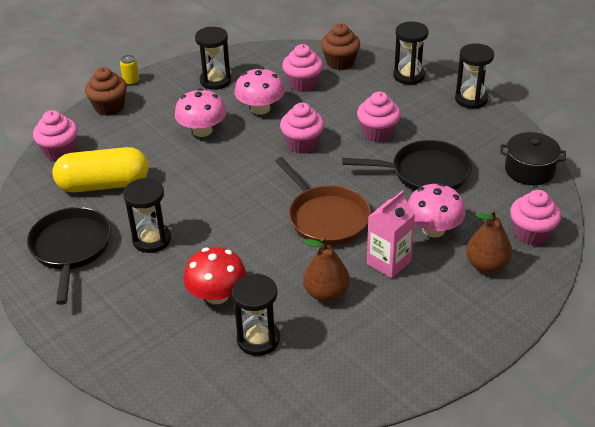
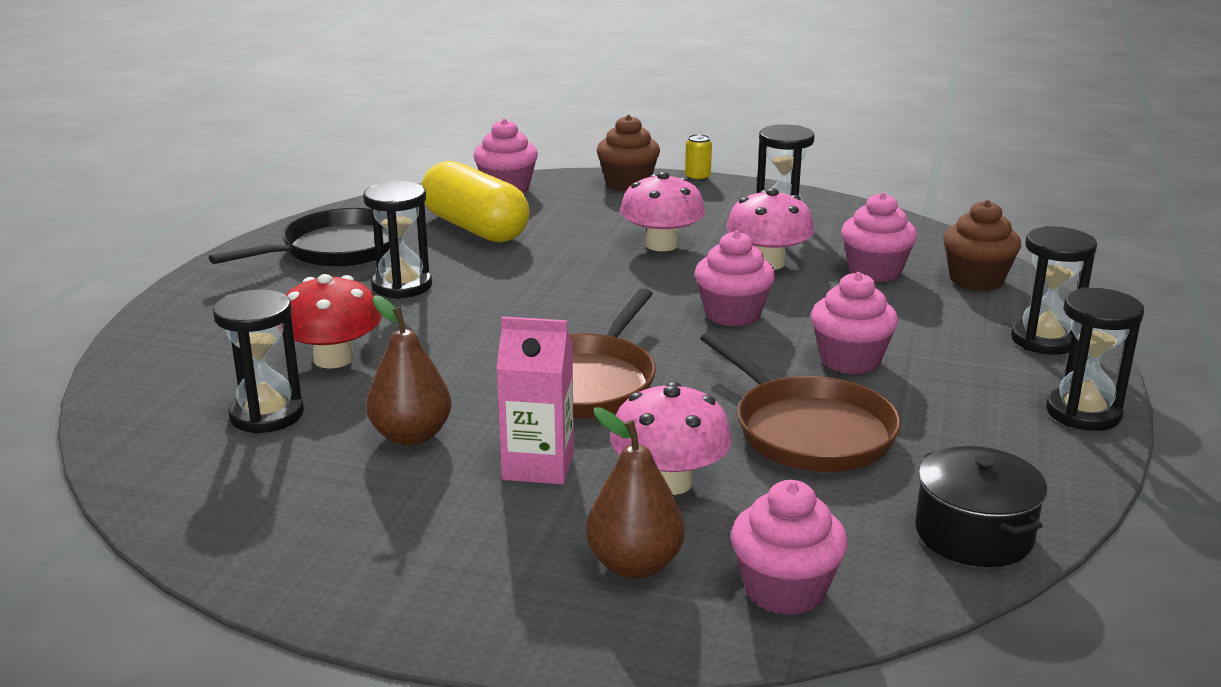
camera: 55 degrees right, 15 degrees down
black pan [342,140,472,191] -> brown pan [700,332,901,472]

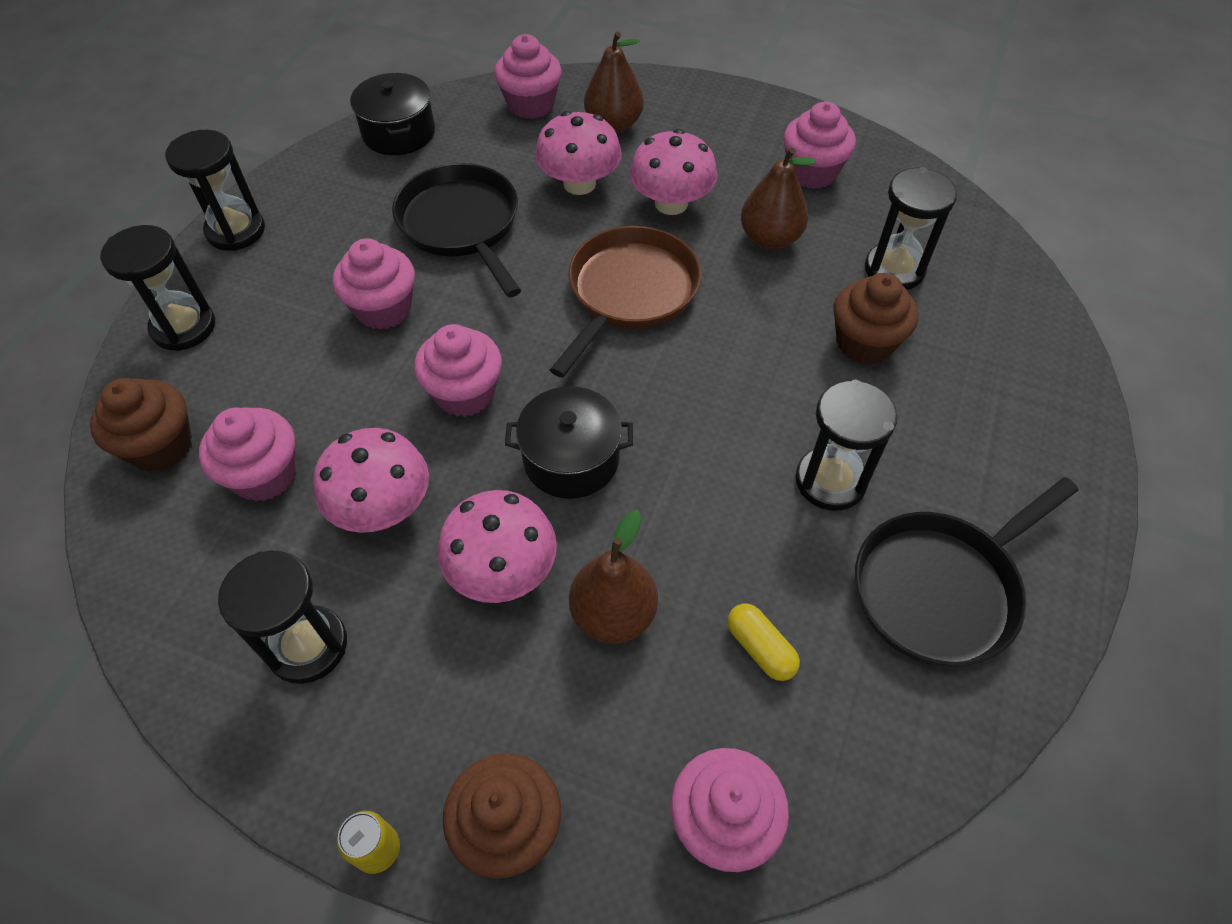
camera: 175 degrees left, 30 degrees up
red mushroom [282,274,381,369] -> brown cupcake [834,273,918,365]
yellow capsule [421,161,530,242] -> yellow capsule [728,603,800,681], size x0.43
pink carton [496,317,574,485] -> pink mushroom [629,129,718,215]
brown pan [700,332,901,472] -> black pan [392,163,521,297]
none -> black pot [505,386,633,499]
none -> brown pear [569,510,658,643]
none -> pink cupcake [783,102,856,189]

